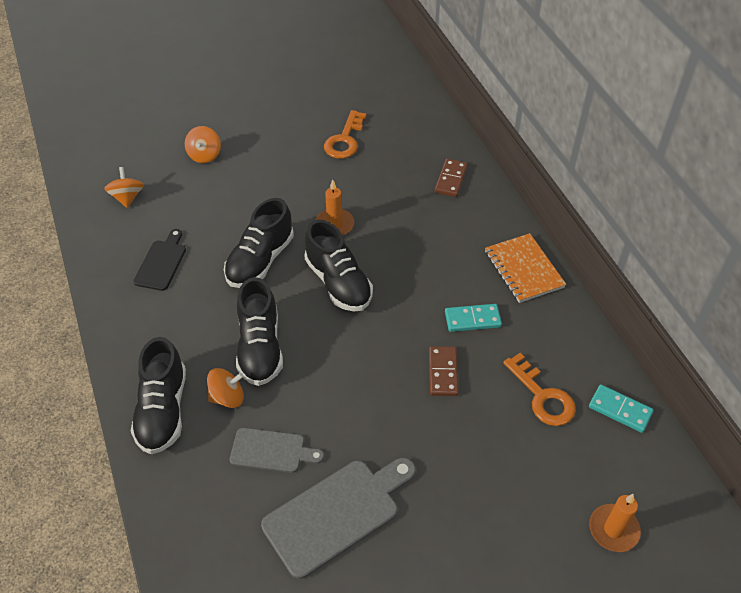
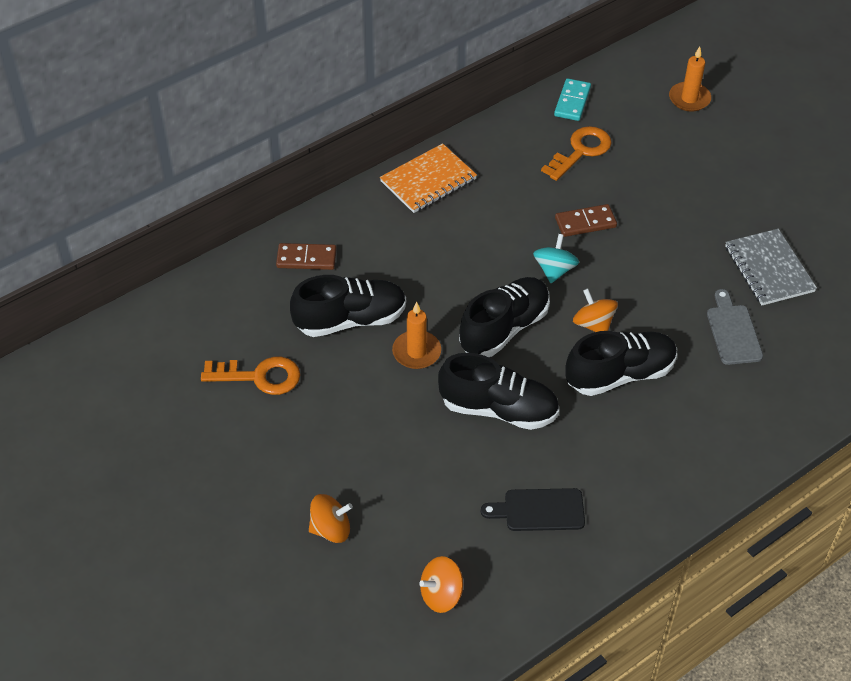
camera: 105 degrees left, 0 degrees up
black shoe [131,337,186,454] -> black shoe moved to [290,275,406,337]
orange spinning top [207,368,244,408] -> orange spinning top moved to [573,289,618,332]
grey cutting board [261,458,416,579] -> grey notebook [725,229,817,305]
turquoise domino [445,304,502,332] -> none
none -> turquoise spinning top [533,234,579,283]

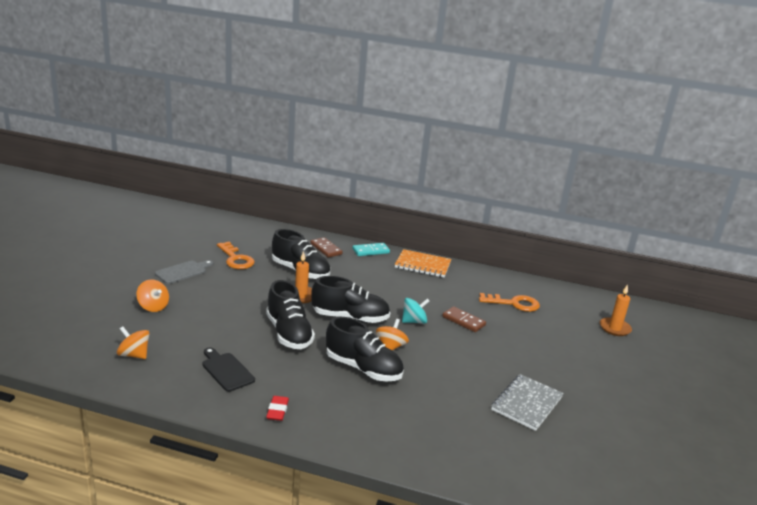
camera: 50 degrees right, 25 degrees down
turquoise domino [554,78,591,121] -> turquoise domino moved to [352,243,390,256]
grey cutting board [707,289,763,365] -> grey cutting board moved to [155,260,213,284]
none -> red eraser [266,396,289,421]

